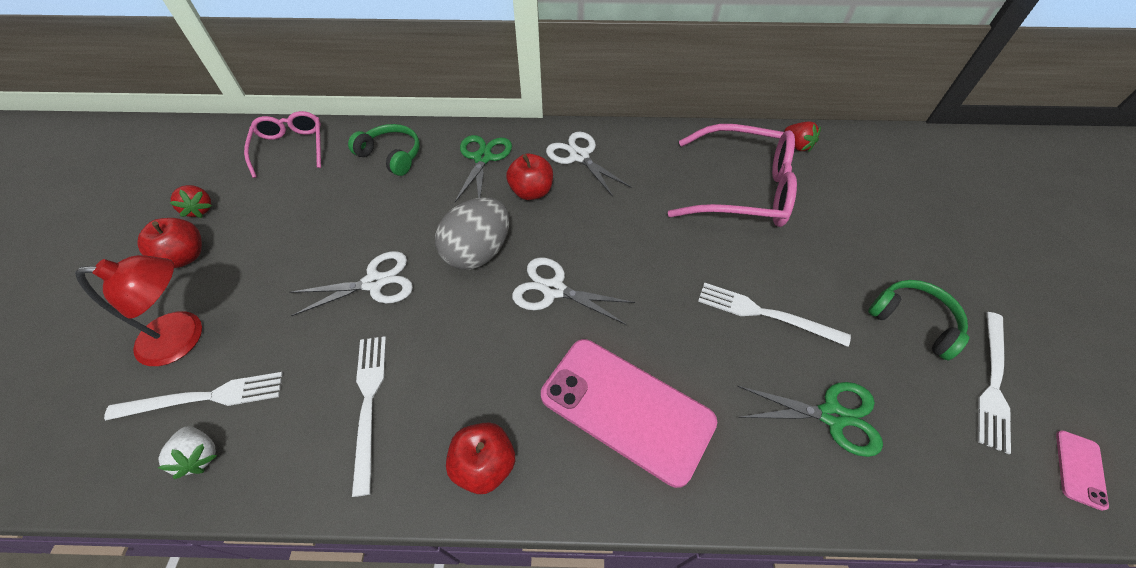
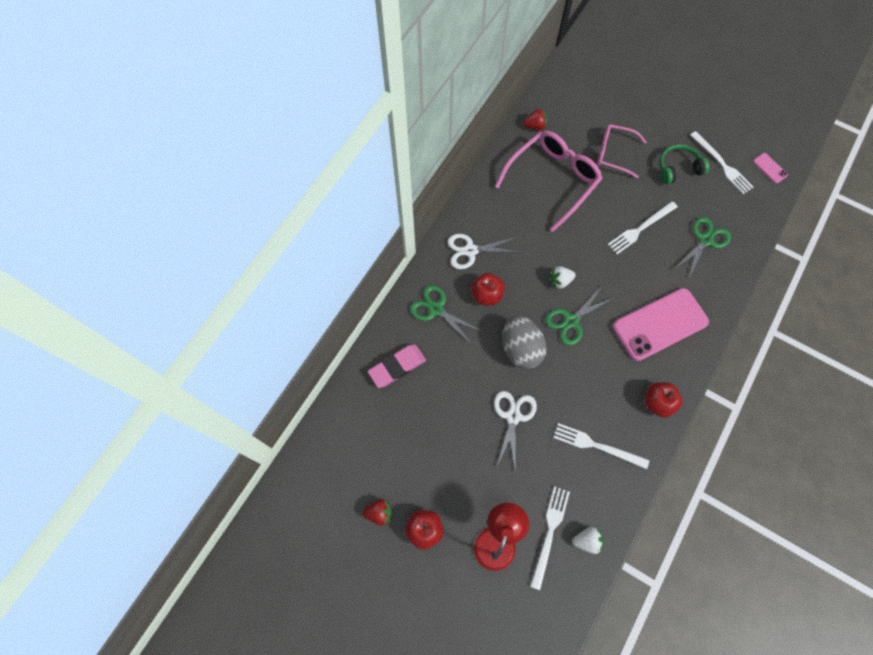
camera: 60 degrees left, 15 degrees up
pink glasses [244,111,321,178] -> pink glasses moved to [597,124,646,178]
green headphones [348,124,420,176] -> pink eraser [368,344,426,388]
white scissors [512,257,635,325] -> green scissors [545,286,615,345]
none -> white strawberry [549,266,576,289]

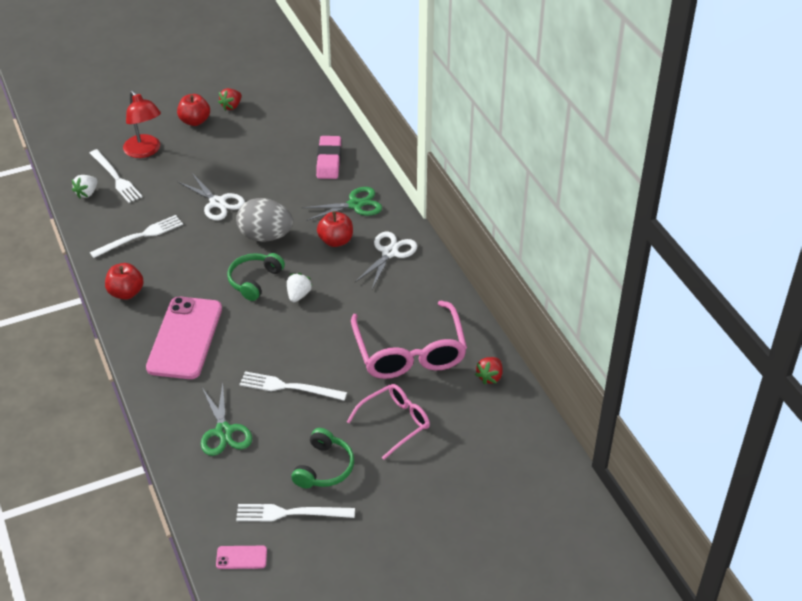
camera: 125 degrees right, 25 degrees down
green scissors [545,286,615,345] -> green headphones [227,253,285,301]
white fork [608,201,678,254] -> white fork turned 75 degrees counterclockwise [239,371,347,401]

